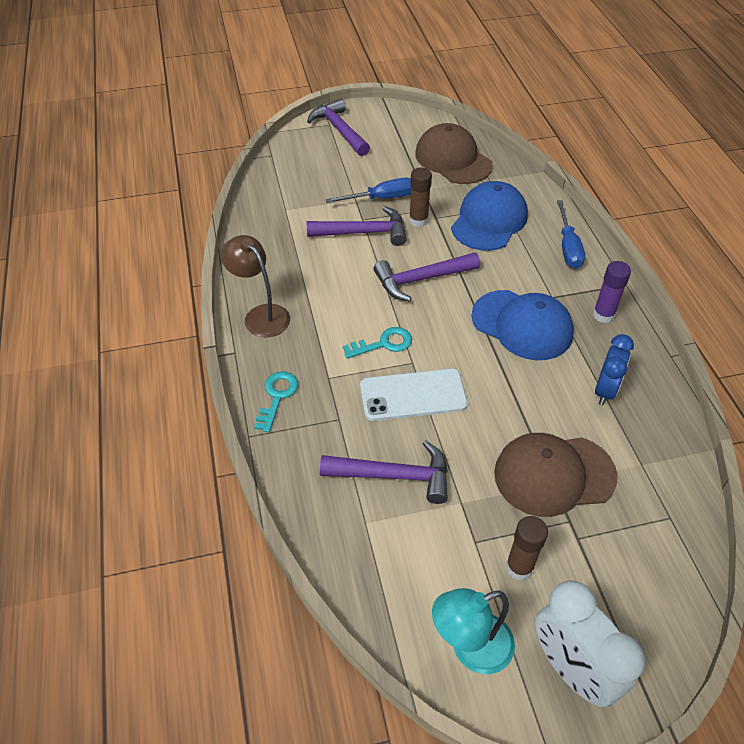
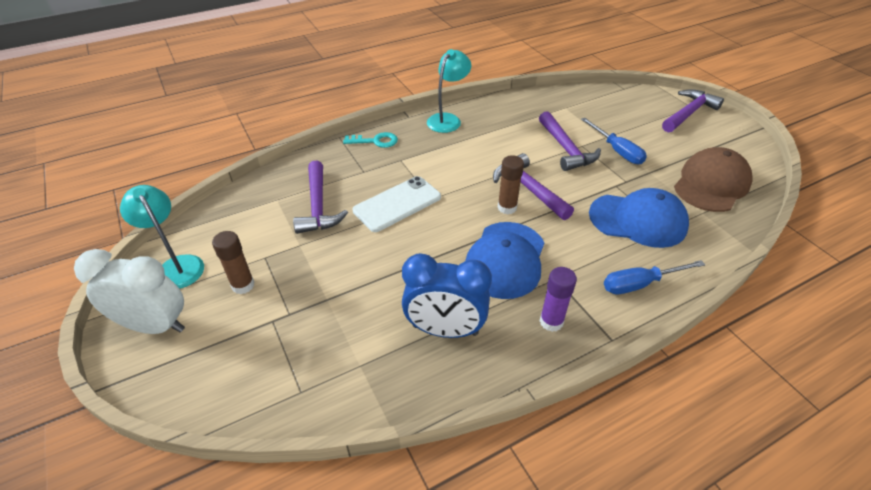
camera: 75 degrees right, 5 degrees down
brown lamp [221,235,290,337] -> turquoise lamp [427,49,471,133]
turquoise key [343,327,412,359] -> none
white phone [360,369,468,421] -> white phone turned 75 degrees clockwise [353,176,441,232]
brown glue stick [409,168,432,227] -> brown glue stick moved to [497,155,524,214]
brown cap [494,433,618,517] -> none
white clock [535,581,645,707] -> white clock turned 60 degrees clockwise [74,249,185,334]
blue clock [595,334,634,405] -> blue clock [402,253,492,338], size x1.52

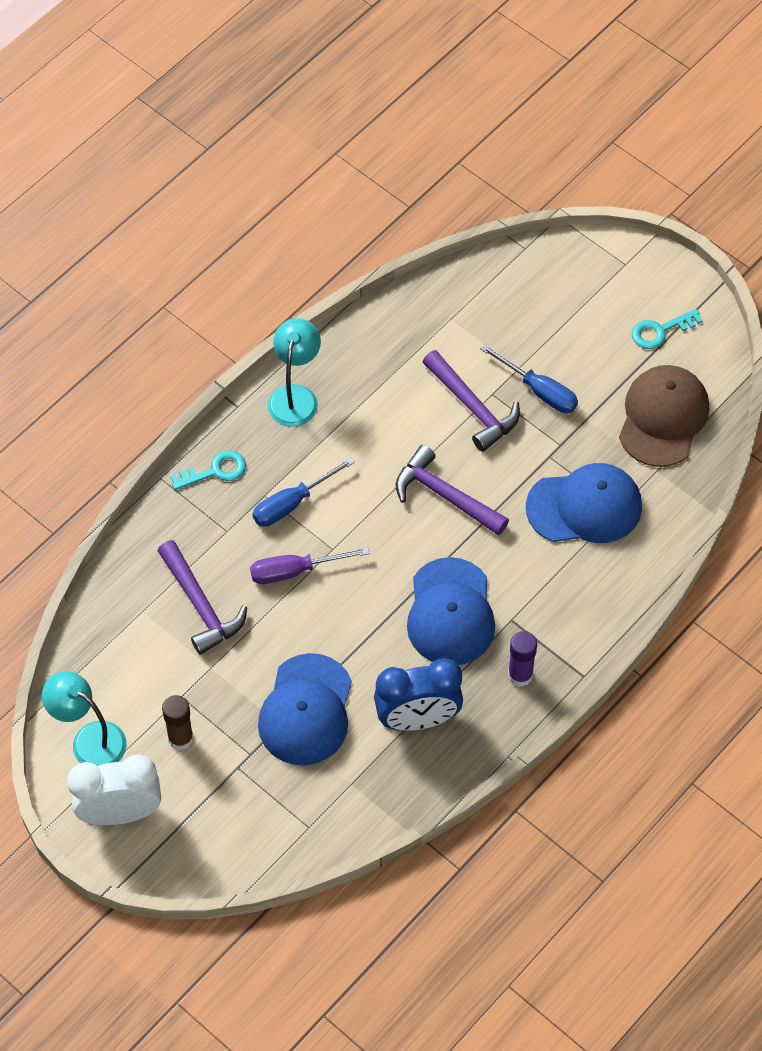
camera: 20 degrees left, 15 degrees up
white phone [353,176,441,232] -> purple screwdriver [250,547,370,584]
brown glue stick [497,155,524,214] -> none
blue screwdriver [604,260,705,294] -> blue screwdriver moved to [252,457,355,527]
purple hammer [662,89,724,132] -> none
none -> blue cap [258,653,352,765]
none -> turquoise key [632,309,703,349]

